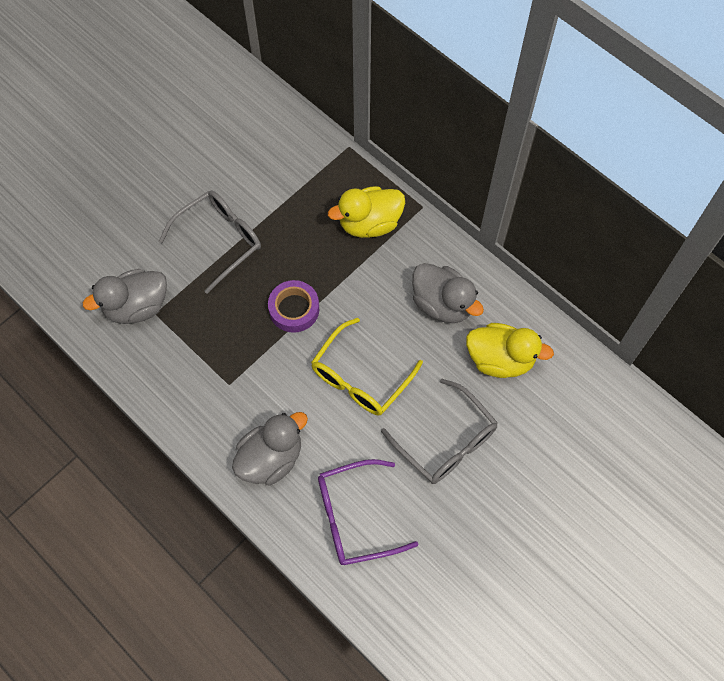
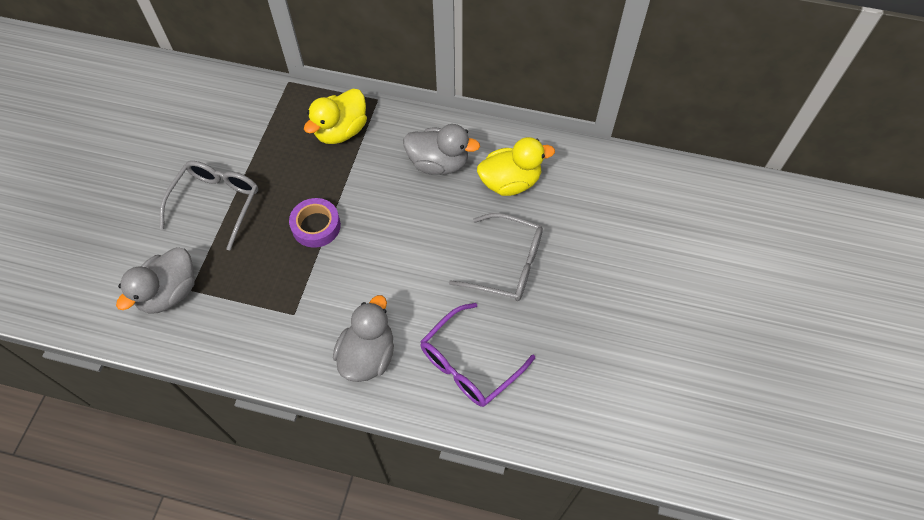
camera: 30 degrees left, 5 degrees down
yellow glasses [311,318,423,415] -> none

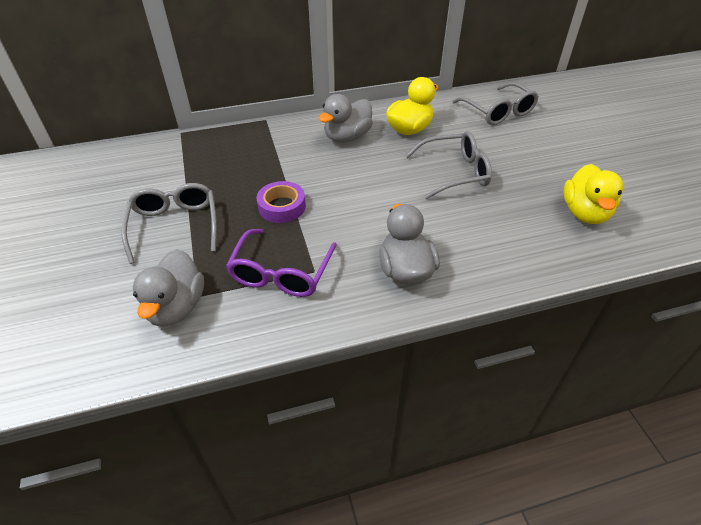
camera: 30 degrees left, 15 degrees down
yellow duck [304,89,367,144] -> yellow duck moved to [563,164,624,224]
grey duck [403,124,480,175] -> grey duck turned 150 degrees clockwise [319,94,373,143]
purple glasses [420,303,535,407] -> purple glasses moved to [226,229,337,297]
none -> grey glasses [453,82,539,125]

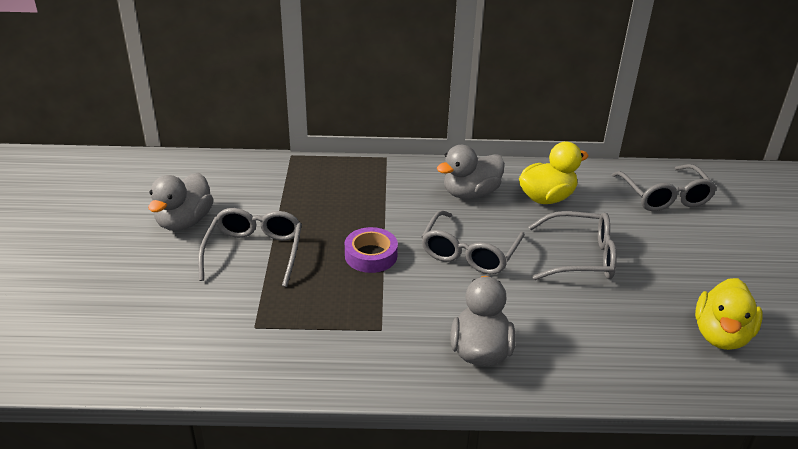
camera: 15 degrees right, 10 degrees down
grey duck [133,249,204,327] -> grey duck moved to [148,173,213,231]
purple glasses [226,229,337,297] -> none
none -> grey glasses [421,210,525,274]

